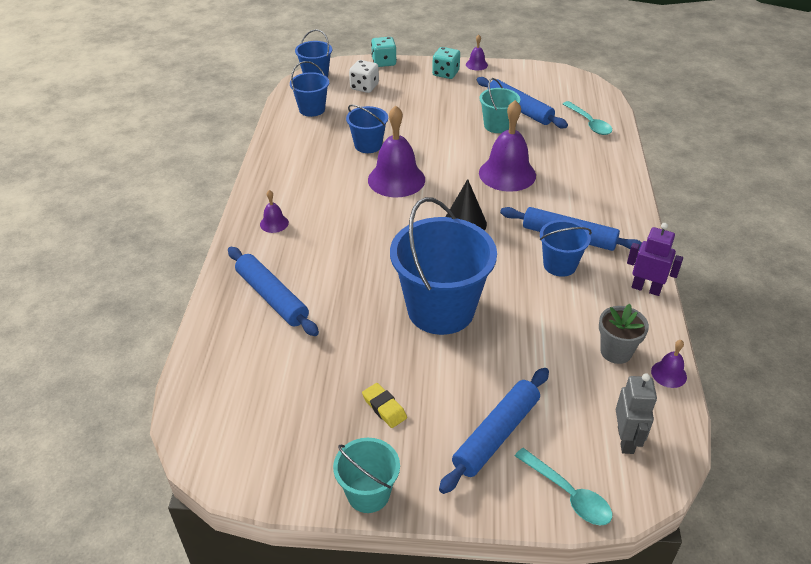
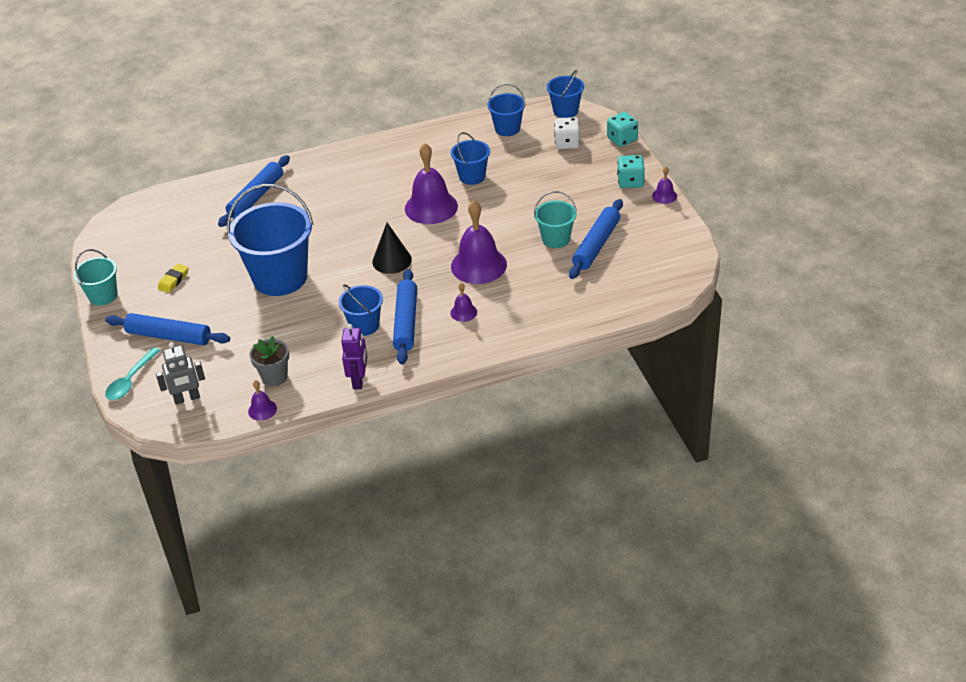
camera: 70 degrees right, 0 degrees up
purple bell [260,190,289,233] -> purple bell moved to [450,283,477,322]
turquoise spoon [563,101,612,135] -> none

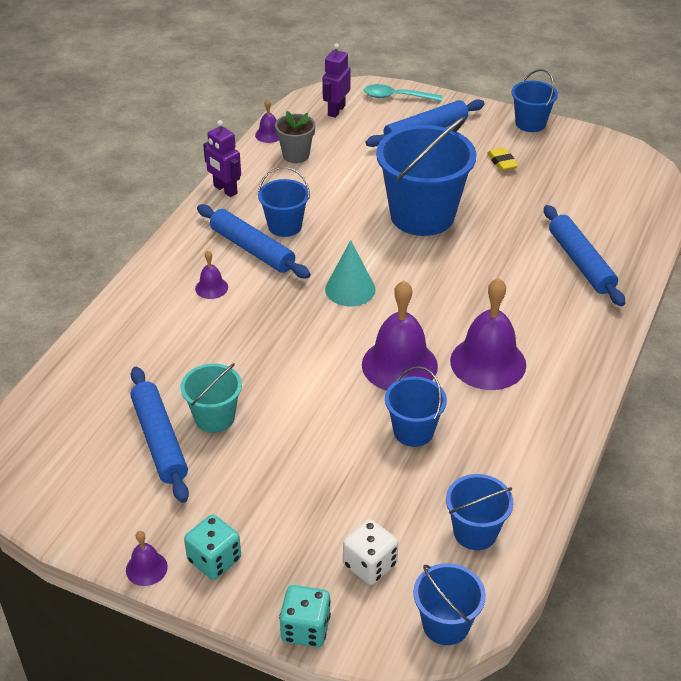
camera: 130 degrees right, 0 degrees up
turquoise bucket [73,249,118,306] -> blue bucket [512,69,558,132]
turquoise spoon [105,347,160,400] -> turquoise spoon turned 60 degrees counterclockwise [364,84,442,101]
grey robot [156,342,205,405] -> purple robot [322,44,351,118]
black cone [372,223,412,274] -> turquoise cone [325,240,376,306]
purple bell [451,200,507,284] -> purple bell moved to [450,278,526,390]

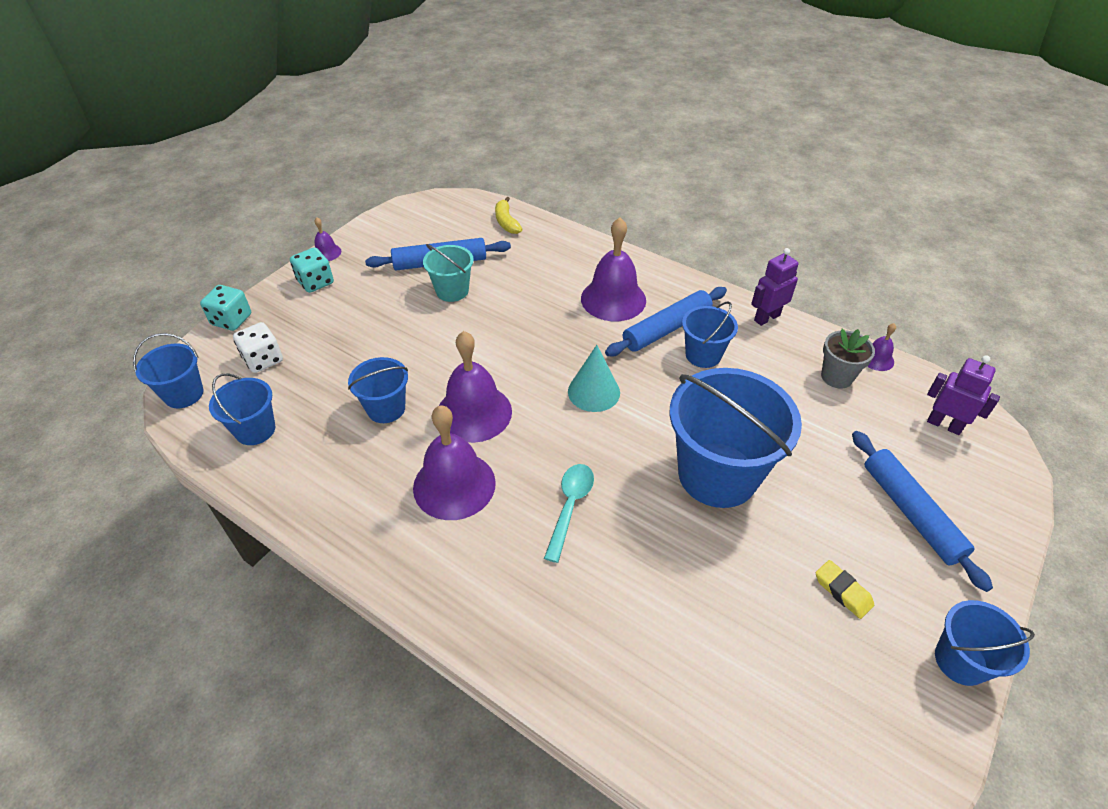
camera: 100 degrees right, 5 degrees up
purple bell [195,251,228,299] -> purple bell [581,217,646,321], size x2.15
turquoise spoon [364,84,442,101] -> turquoise spoon moved to [544,464,594,563]
yellow eraser [487,147,518,171] -> yellow eraser turned 60 degrees clockwise [816,560,874,619]
blue rolling pin [544,205,625,306] -> none
none -> yellow banana [495,197,522,234]

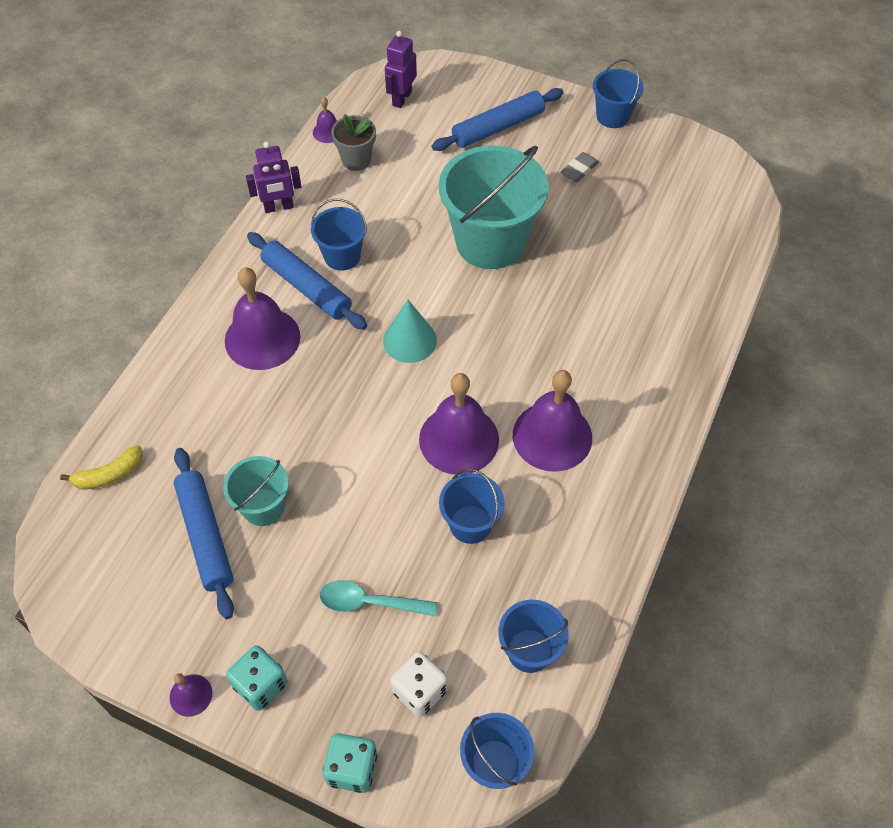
camera: 100 degrees left, 10 degrees up
turquoise spoon [544,464,594,563] -> turquoise spoon moved to [320,580,437,616]
blue bucket [670,368,802,508] -> turquoise bucket [439,145,549,269]
purple robot [751,248,799,326] -> purple robot turned 60 degrees counterclockwise [246,141,301,213]
yellow eraser [816,560,874,619] -> grey eraser [561,152,599,182]

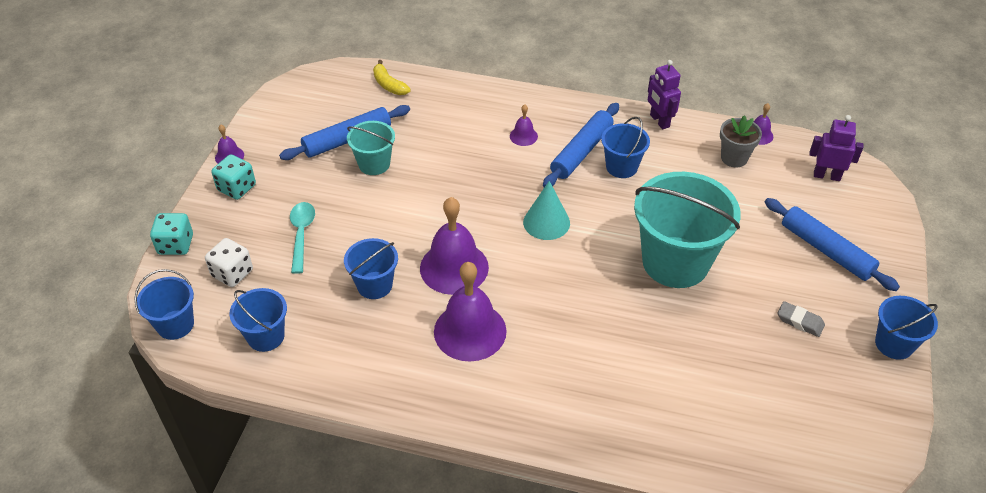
camera: 80 degrees right, 10 degrees down
purple bell [225,267,300,370] -> purple bell [510,104,538,146], size x0.47

